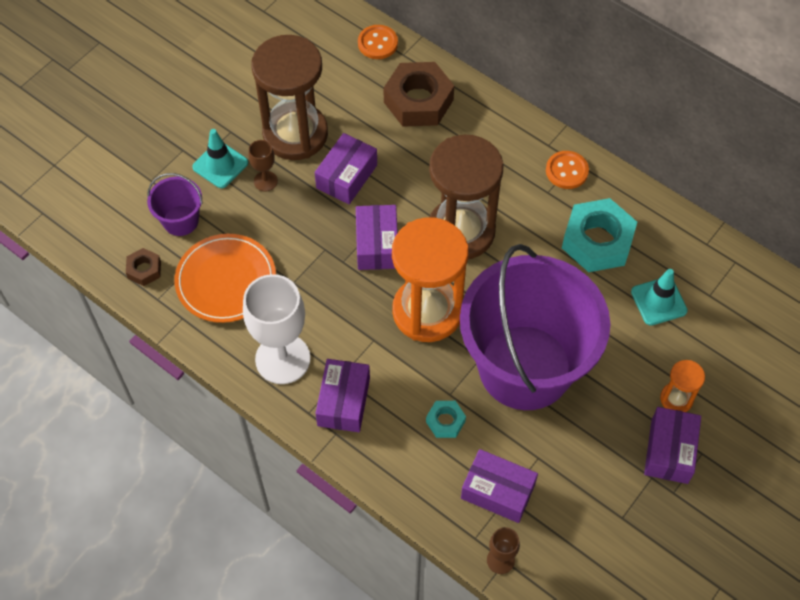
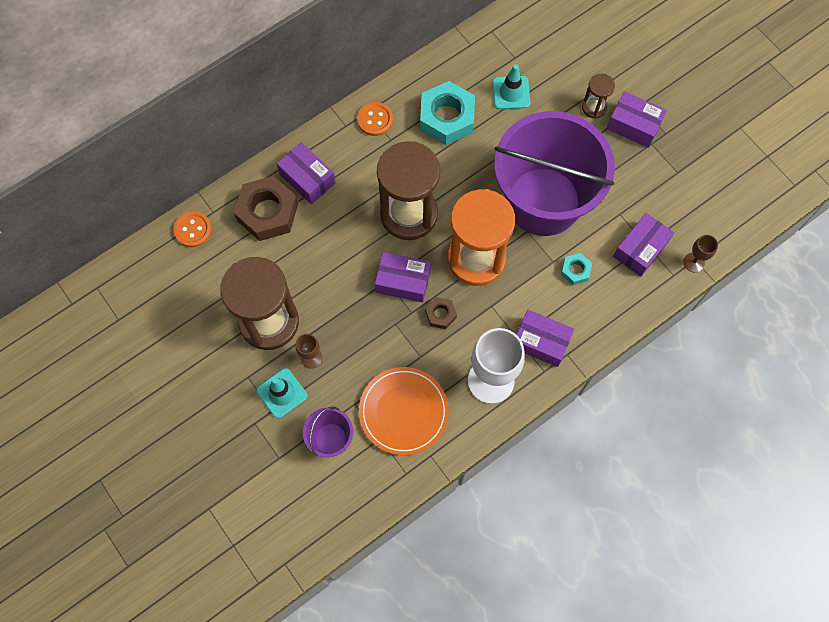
camera: 75 degrees left, 10 degrees up
brown nut [126,248,161,286] -> brown nut moved to [425,297,457,329]
purple box [315,133,377,204] -> purple box moved to [277,142,336,204]
orange hourglass [660,360,705,412] -> brown hourglass [582,74,615,119]

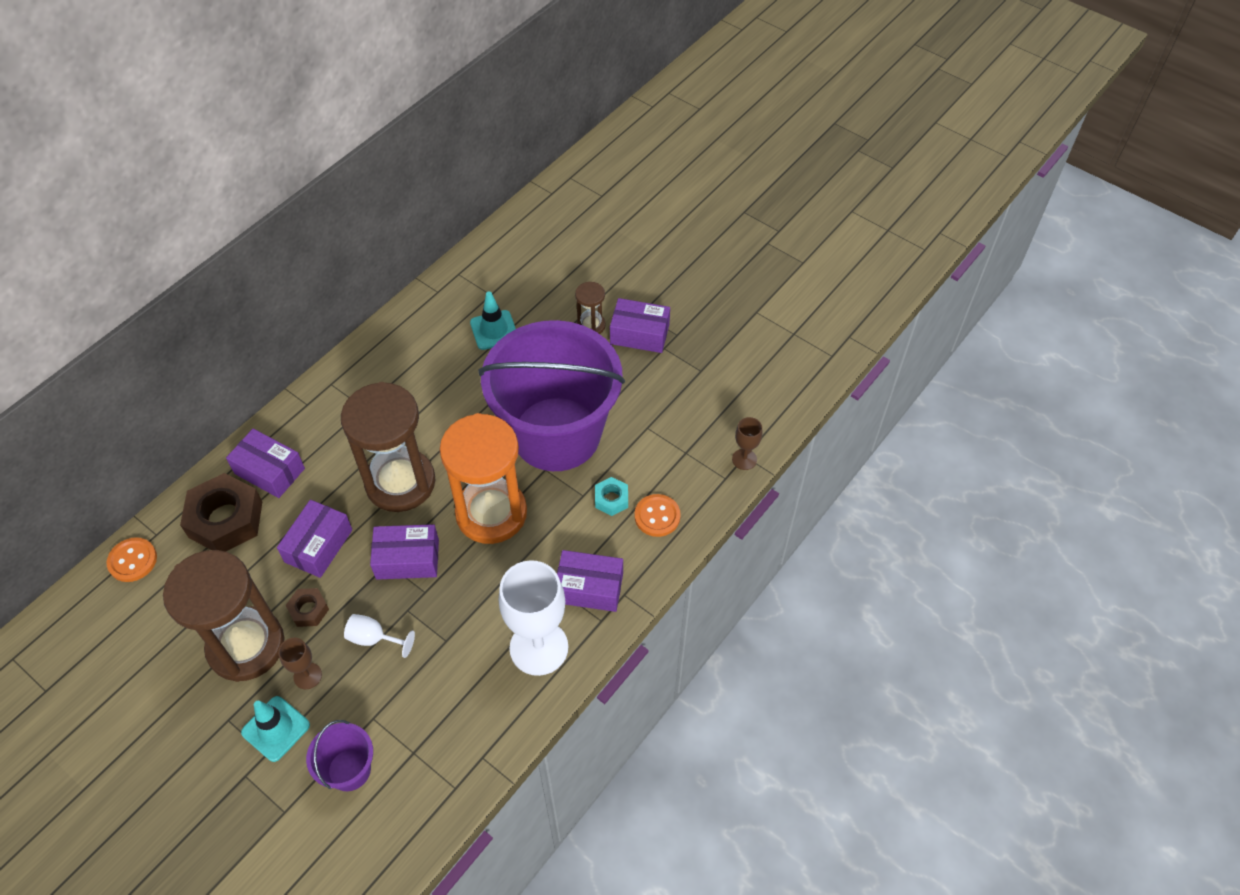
camera: 15 degrees left, 15 degrees down
orange button [357,102,393,136] -> orange button moved to [634,494,681,537]
orange plate [359,367,449,455] -> none
turquoise nut [420,81,475,145] -> none
brown nut [425,297,457,329] -> brown nut moved to [285,588,329,627]
purple box [613,213,674,277] -> purple box moved to [277,500,352,578]
none -> white goblet [344,614,415,658]

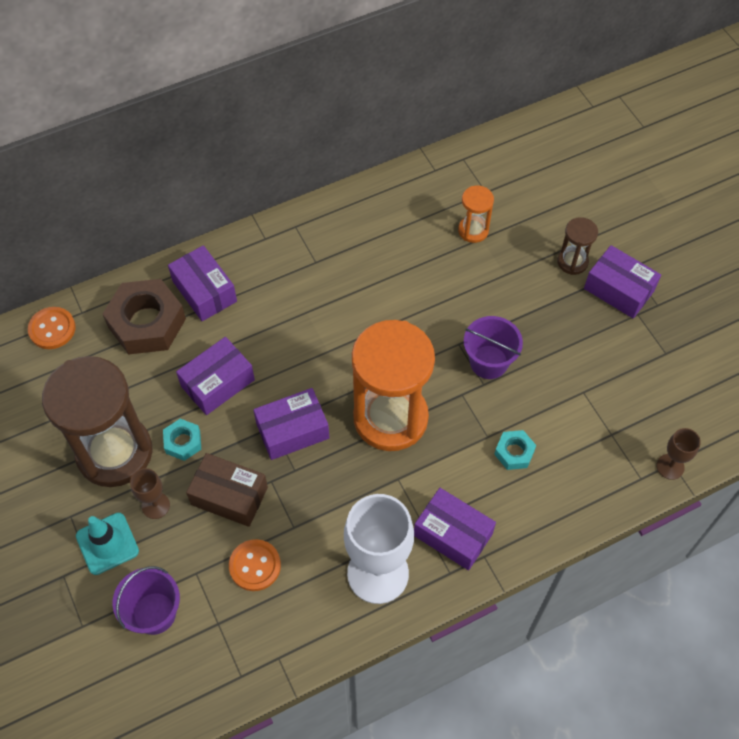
camera: 25 degrees right, 5 degrees up
brown nut [285,588,329,627] -> turquoise nut [163,419,201,461]
brown hourglass [341,382,435,512] -> none
white goblet [344,614,415,658] -> brown box [186,453,268,527]
purple box [370,524,439,580] -> purple box turned 45 degrees counterclockwise [253,388,329,460]
turquoise traffic cone [470,292,516,350] -> orange hourglass [458,186,494,243]
purple bucket [478,320,625,471] -> purple bucket [464,316,523,379], size x0.41
orange button [634,494,681,537] -> orange button moved to [229,539,281,591]

